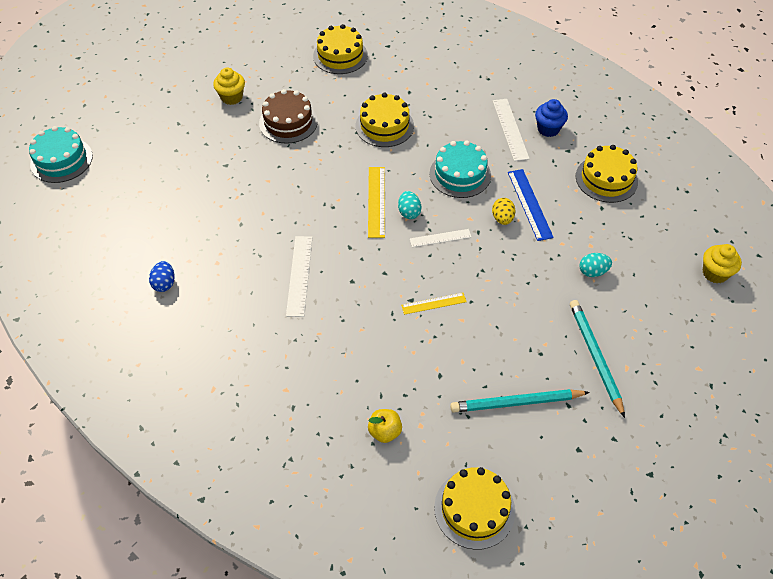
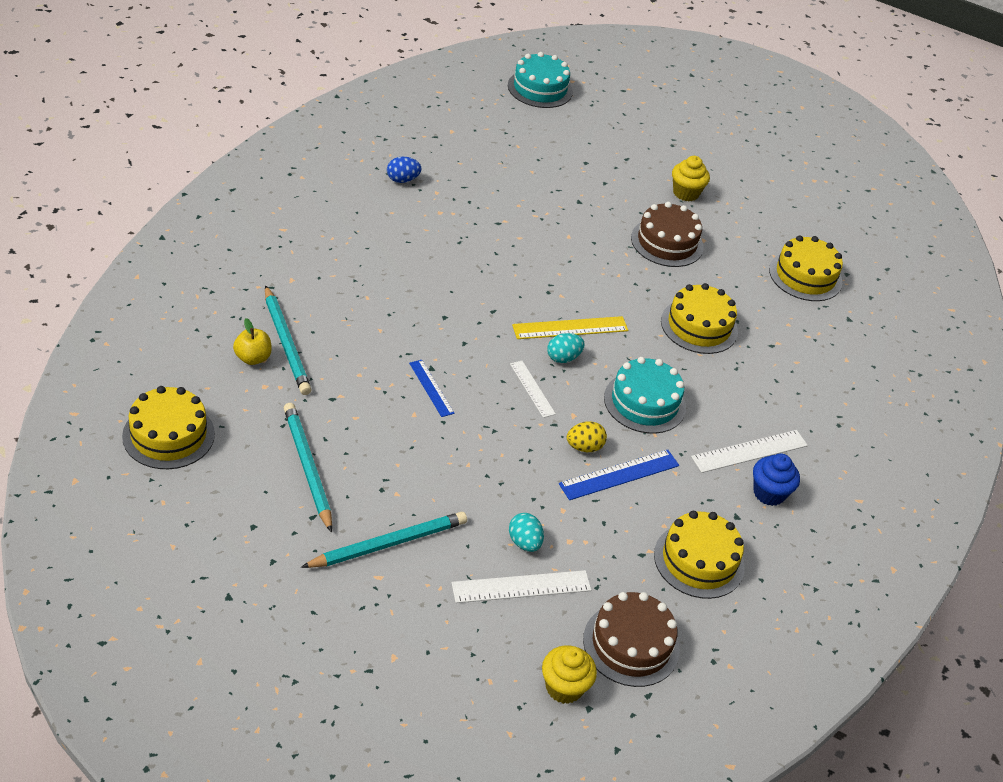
camera: 70 degrees right, 10 degrees down
white ruler [286,236,313,317] -> white ruler moved to [452,570,591,603]
yellow ruler [401,293,467,315] -> blue ruler [409,360,455,417]
none -> turquoise pencil [265,285,312,395]
none -> brown cake [583,592,680,687]

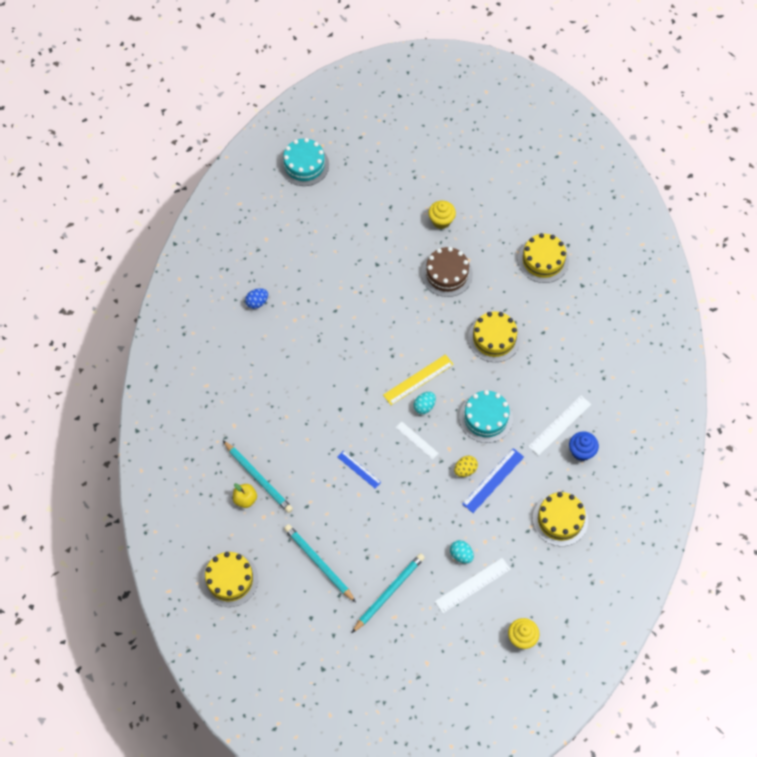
camera: 15 degrees left, 20 degrees up
brown cake [583,592,680,687] -> none

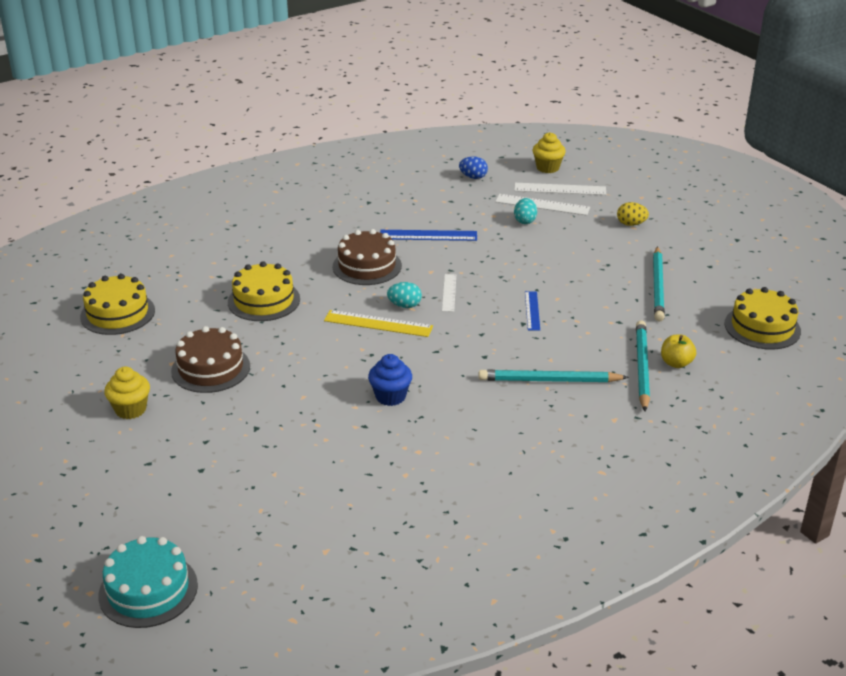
camera: 130 degrees left, 30 degrees down
blue egg [245,288,268,309] -> blue egg moved to [459,157,488,179]
turquoise pencil [352,553,425,633] -> turquoise pencil moved to [479,370,629,382]
yellow egg [454,456,478,477] -> yellow egg moved to [617,202,649,226]
turquoise cake [459,390,513,443] -> brown cake [333,229,402,285]
white ruler [528,396,591,456] -> white ruler moved to [514,183,606,195]
yellow cake [533,492,588,546] -> none
blue cupcake [569,431,599,461] -> blue cupcake moved to [368,354,412,406]

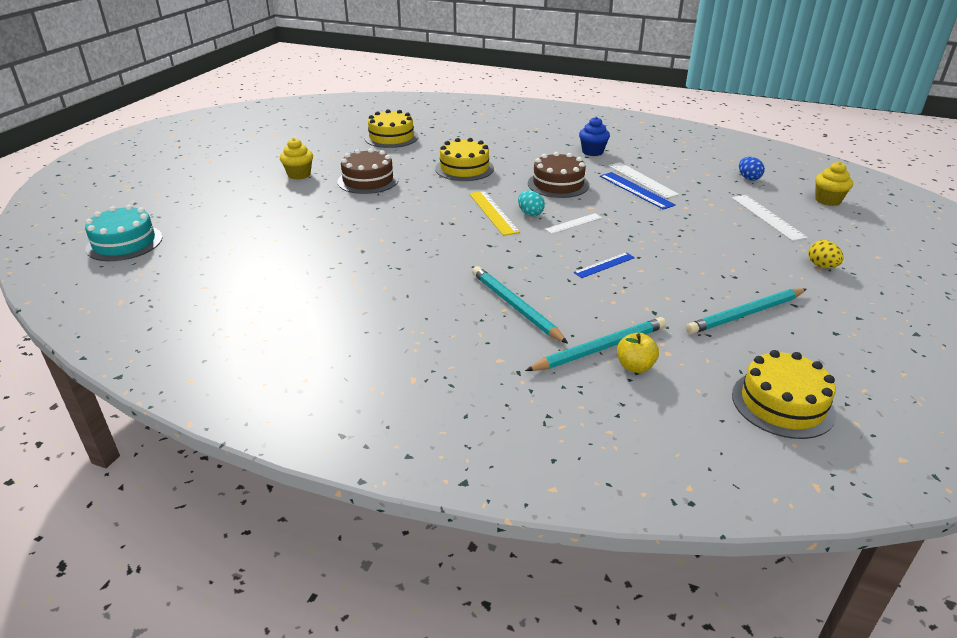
camera: 55 degrees right, 0 degrees up
blue cupcake [368,354,412,406] -> blue cupcake moved to [579,117,610,156]
white ruler [514,183,606,195] -> white ruler moved to [608,162,679,199]
turquoise egg [514,198,537,224] -> none

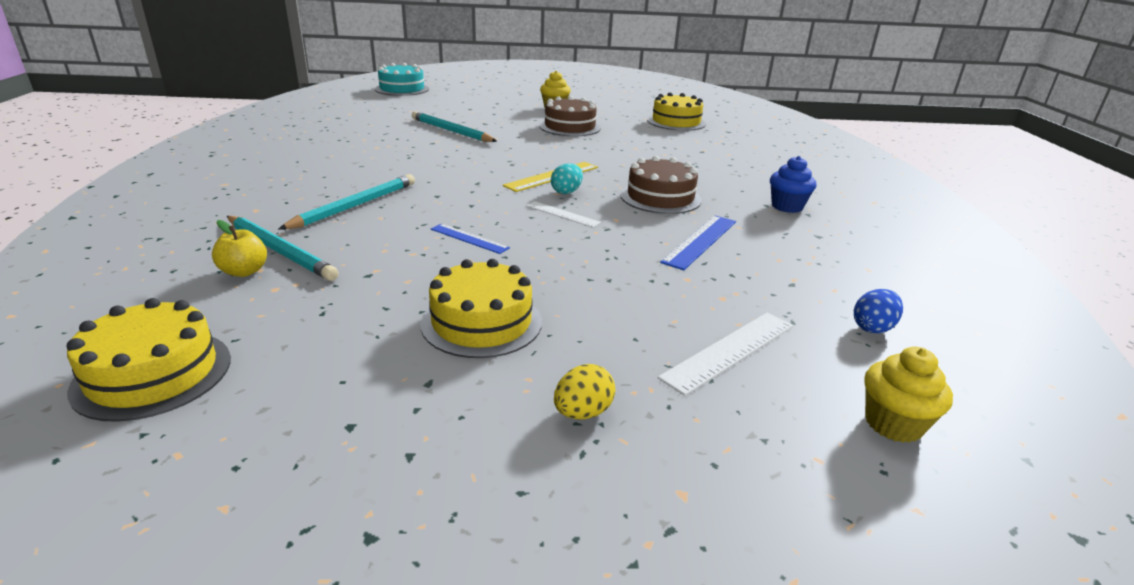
camera: 65 degrees right, 5 degrees down
yellow cake [435,138,494,181] -> yellow cake moved to [421,259,542,358]
white ruler [608,162,679,199] -> none
turquoise pencil [686,288,807,334] -> turquoise pencil moved to [412,111,497,142]

